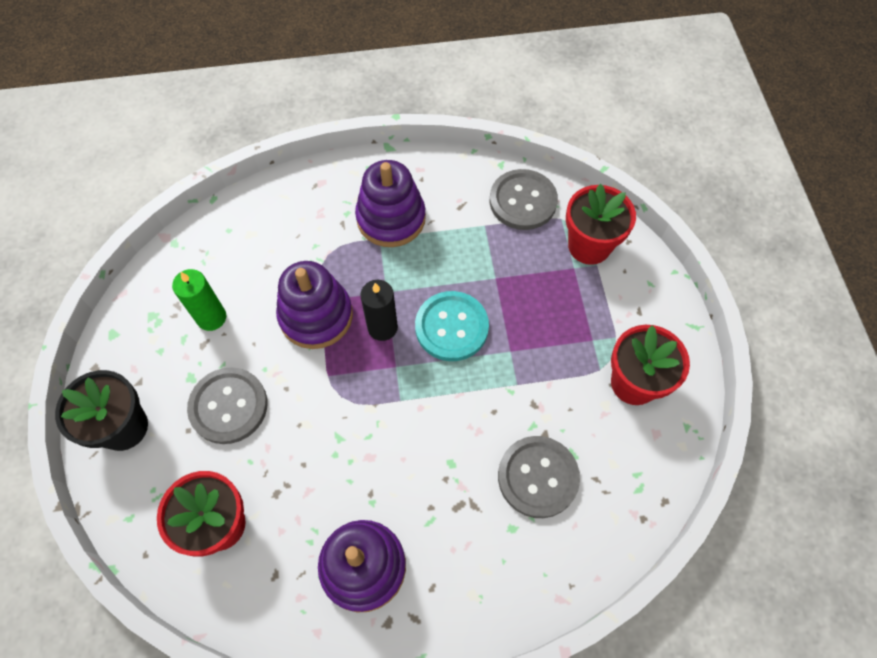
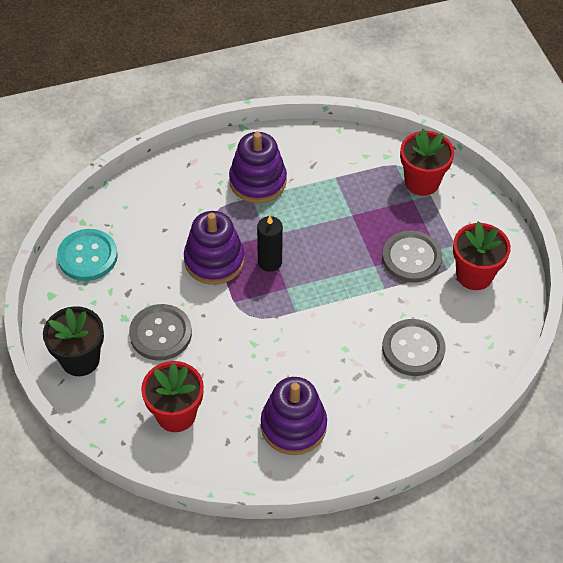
camera: 10 degrees left, 10 degrees down
green candle [172,269,226,331] -> none
turquoise button [415,291,489,361] -> turquoise button moved to [57,229,118,281]
grey button [490,169,558,230] -> grey button moved to [382,230,442,283]

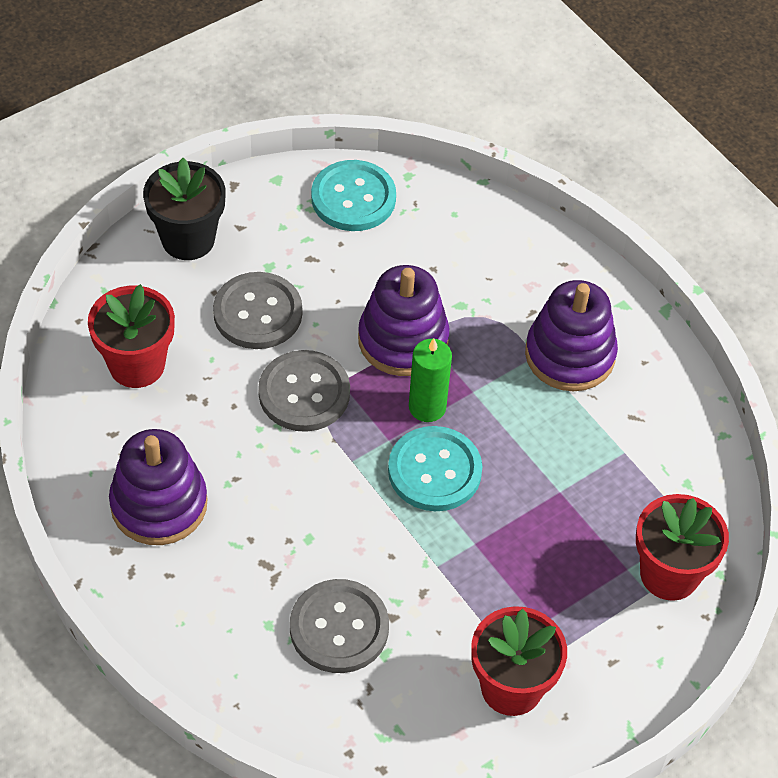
camera: 70 degrees right, 0 degrees up
black candle [257,216,283,272] -> green candle [409,338,452,422]
grey button [382,230,442,283] -> grey button moved to [258,350,350,432]
none -> turquoise button [388,426,482,511]

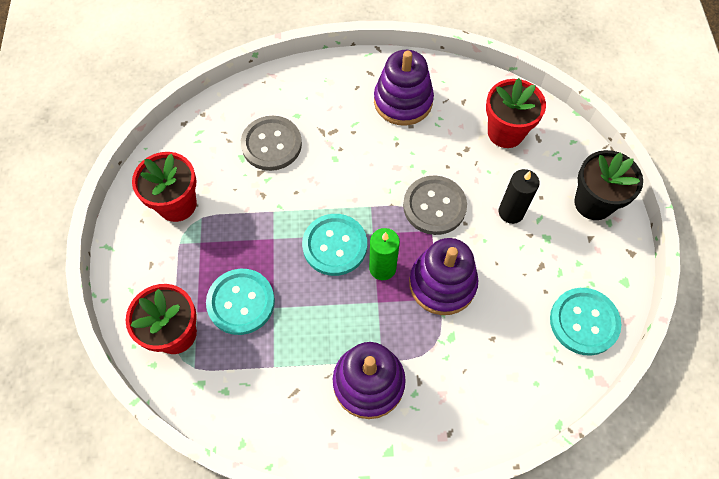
camera: 125 degrees right, 10 degrees up
grey button [213,272,302,349] -> black candle [499,169,540,224]
none -> turquoise button [206,269,275,335]

